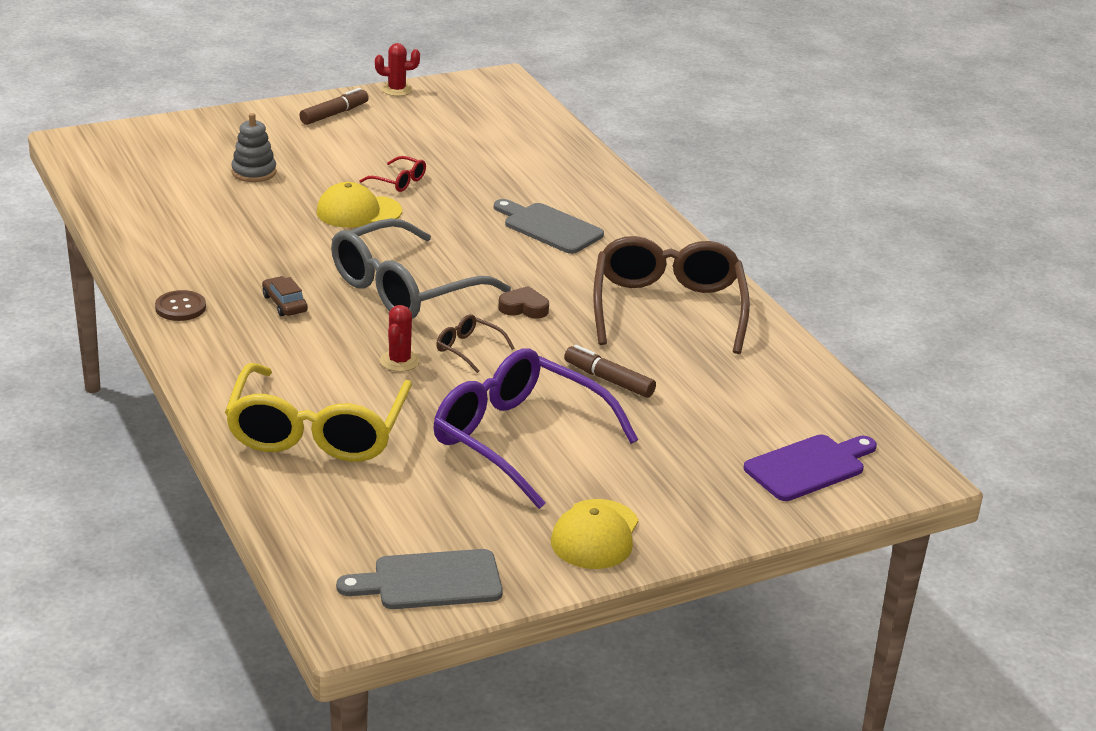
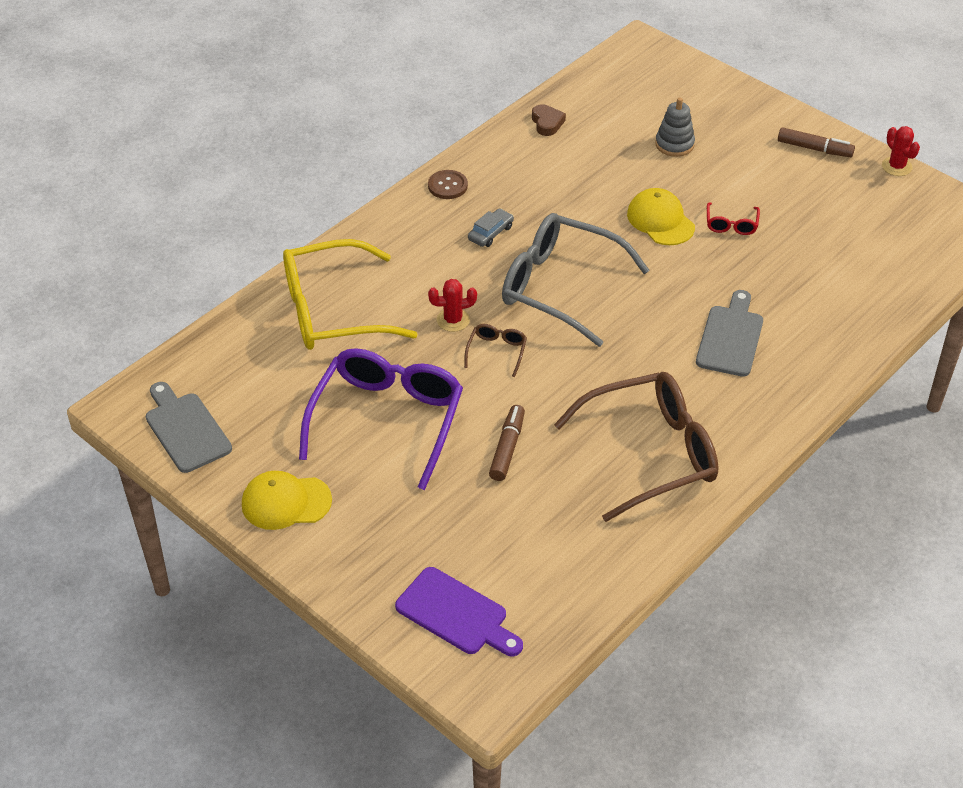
camera: 70 degrees right, 15 degrees up
brown car [262,276,308,316] -> grey car [468,209,514,247]
brown heart [499,286,549,319] -> brown heart moved to [532,104,566,136]

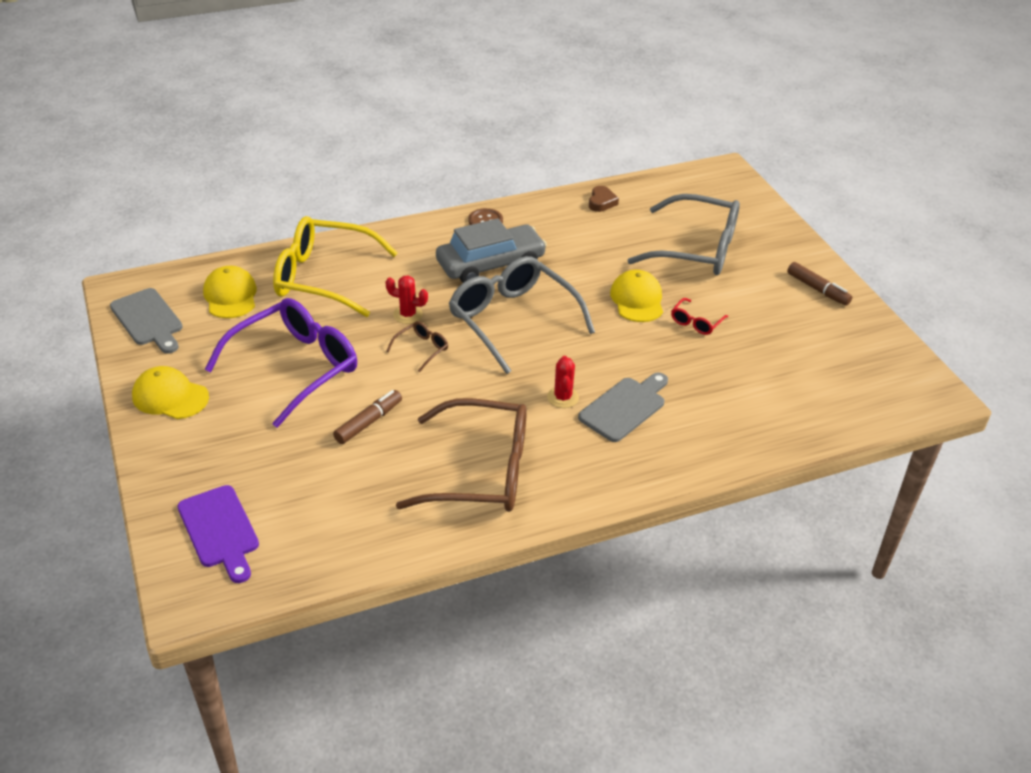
camera: 25 degrees right, 5 degrees down
grey cutting board [146,382,232,473] -> grey cutting board turned 150 degrees clockwise [110,288,183,353]
grey car [468,209,514,247] -> grey car [436,218,547,283], size x2.29
grey stacking toy [655,98,695,157] -> grey glasses [627,194,740,275]
red cactus [882,126,920,176] -> red cactus moved to [547,356,579,408]
none -> yellow cap [203,266,257,318]

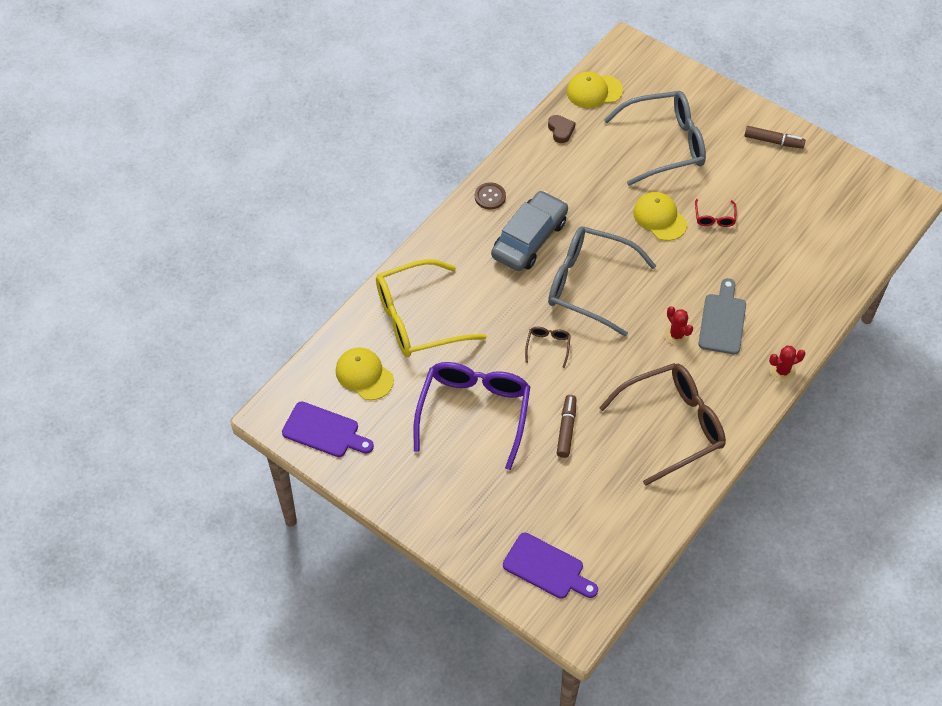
camera: 30 degrees left, 15 degrees up
grey cutting board [110,288,183,353] -> purple cutting board [282,402,374,457]
yellow cap [132,366,209,419] -> yellow cap moved to [567,72,623,108]
red cactus [385,275,428,324] -> red cactus moved to [769,346,806,382]

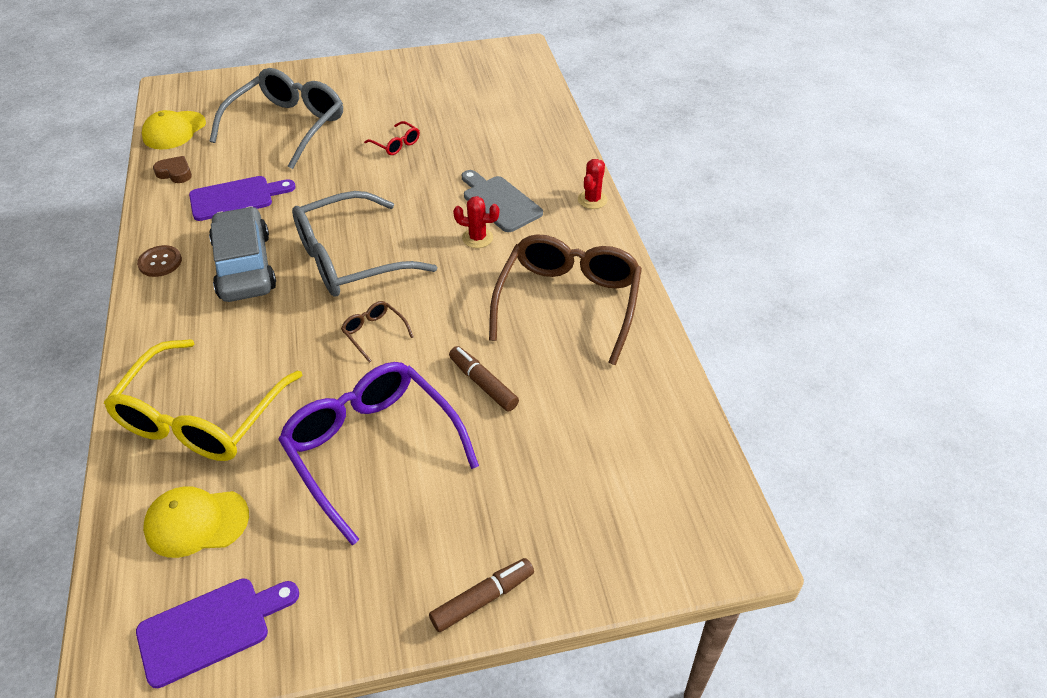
camera: 50 degrees left, 10 degrees down
purple cutting board [503,533,598,599] -> purple cutting board moved to [189,176,296,221]
yellow cap [633,192,687,241] -> none
brown marker [744,126,806,149] -> brown marker moved to [429,558,534,632]

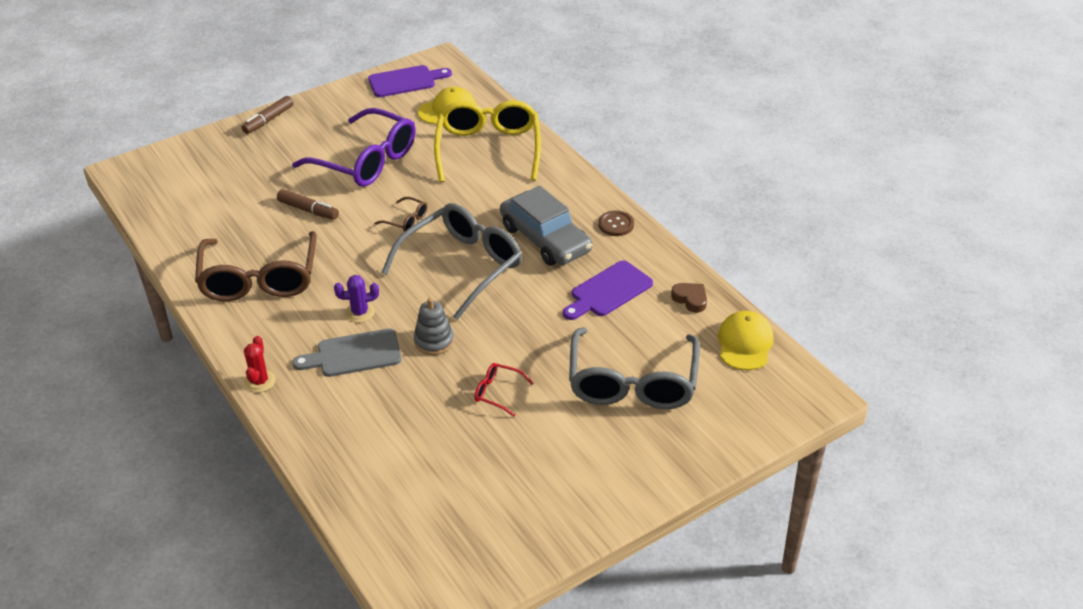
camera: 160 degrees right, 5 degrees down
purple cutting board [136,579,299,688] -> purple cutting board turned 150 degrees counterclockwise [368,65,452,97]
brown heart [153,156,192,183] -> brown heart turned 135 degrees counterclockwise [671,283,707,313]
red cactus [453,196,499,248] -> purple cactus [334,275,379,323]
grey cutting board [461,170,543,232] -> grey cutting board turned 135 degrees clockwise [292,328,402,377]
none -> grey stacking toy [414,298,454,355]

